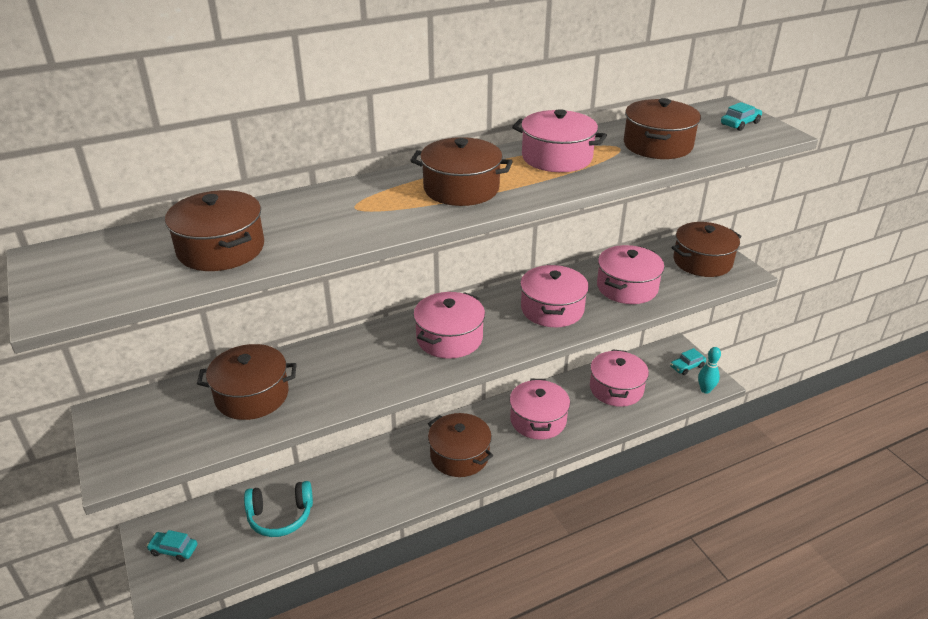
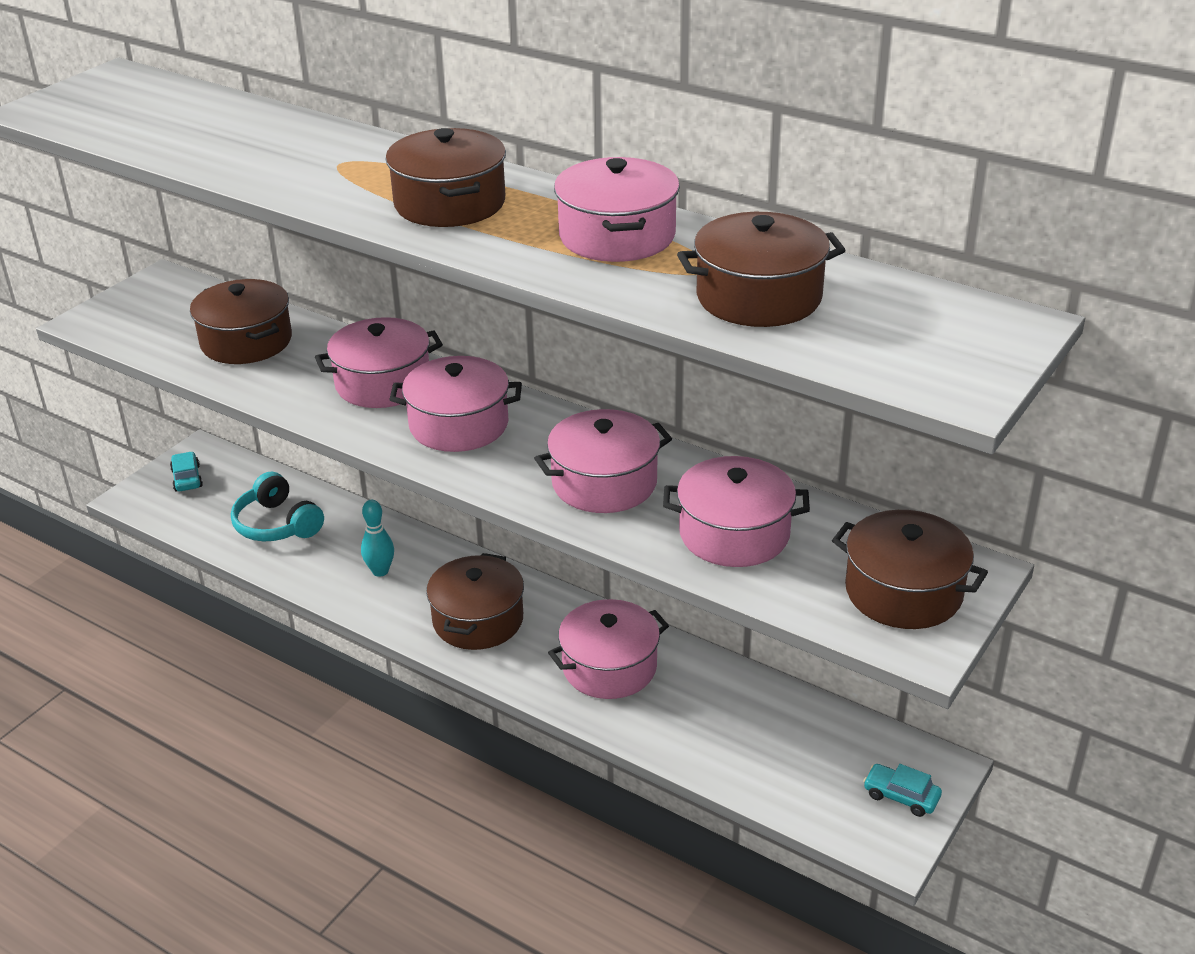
camera: 60 degrees right, 0 degrees up
brown pot [165,190,264,271] -> none
pink pot [590,349,649,407] -> pink pot moved to [315,317,443,408]
turquoise bowling pin [698,347,721,394] -> turquoise bowling pin moved to [361,500,394,577]
turquoise car [721,102,762,131] -> none

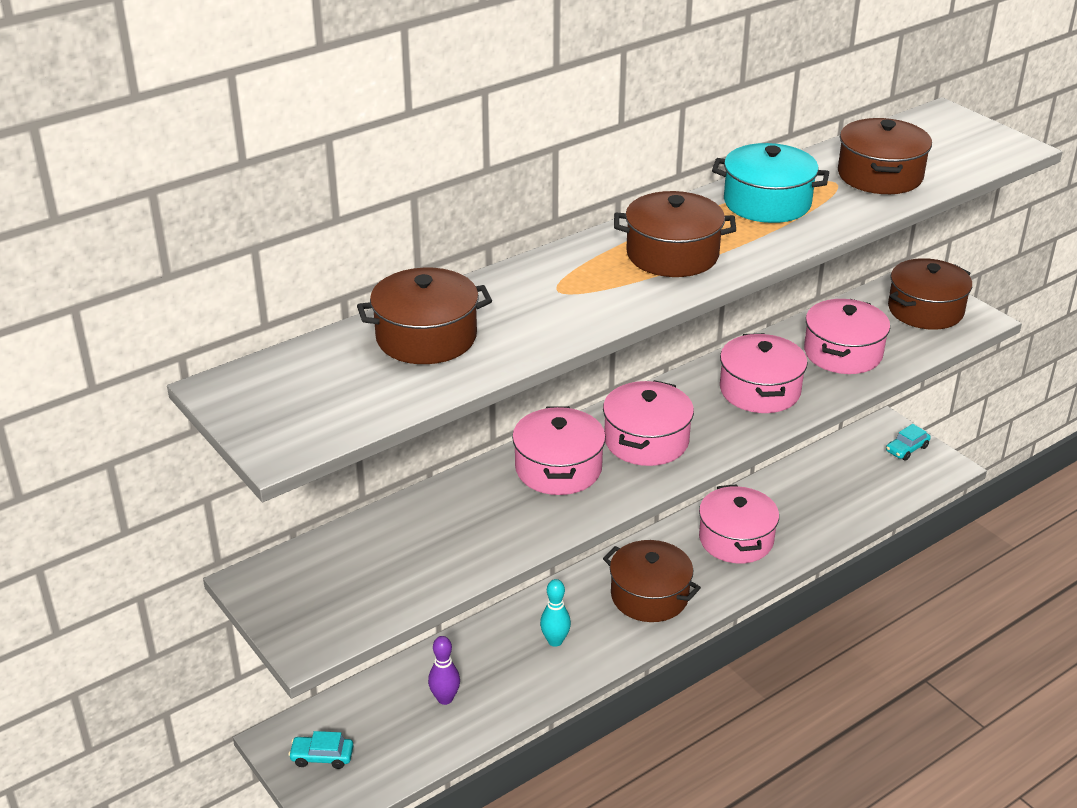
camera: 70 degrees left, 0 degrees up
brown pot [190,279,292,364] -> brown pot moved to [357,268,492,364]
turquoise headphones [231,472,324,542] -> purple bowling pin [428,636,460,705]
pink pot [554,157,680,262] -> turquoise pot [712,143,829,223]

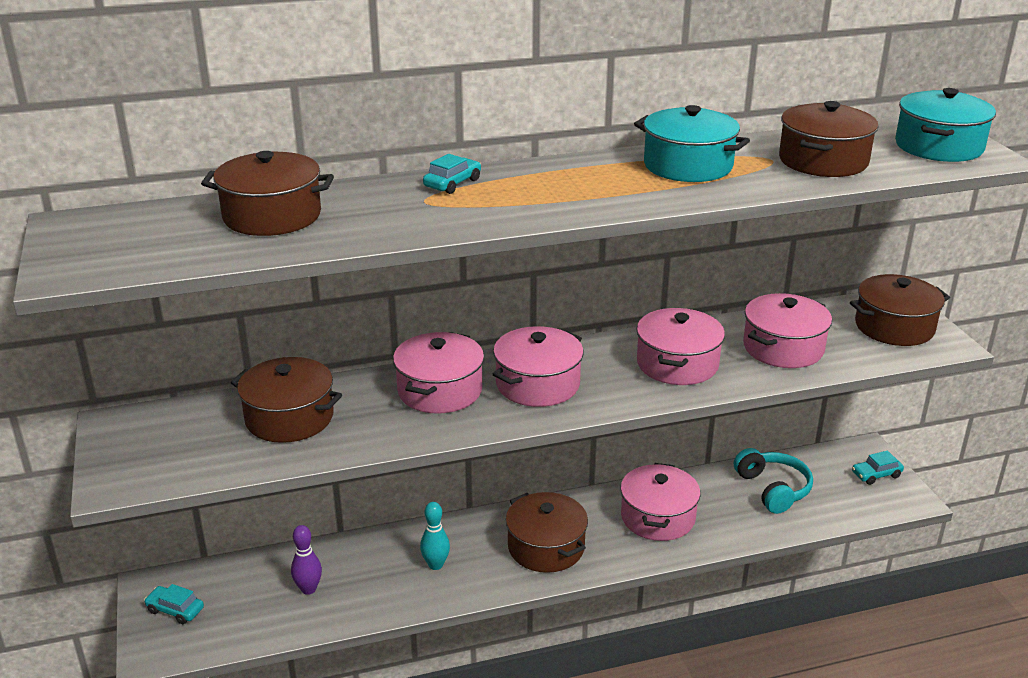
camera: 20 degrees right, 5 degrees down
brown pot [614,191,736,277] -> brown pot moved to [231,357,342,443]
none -> turquoise car [423,154,481,194]
none -> turquoise headphones [734,448,813,514]
none -> turquoise pot [895,88,996,162]

